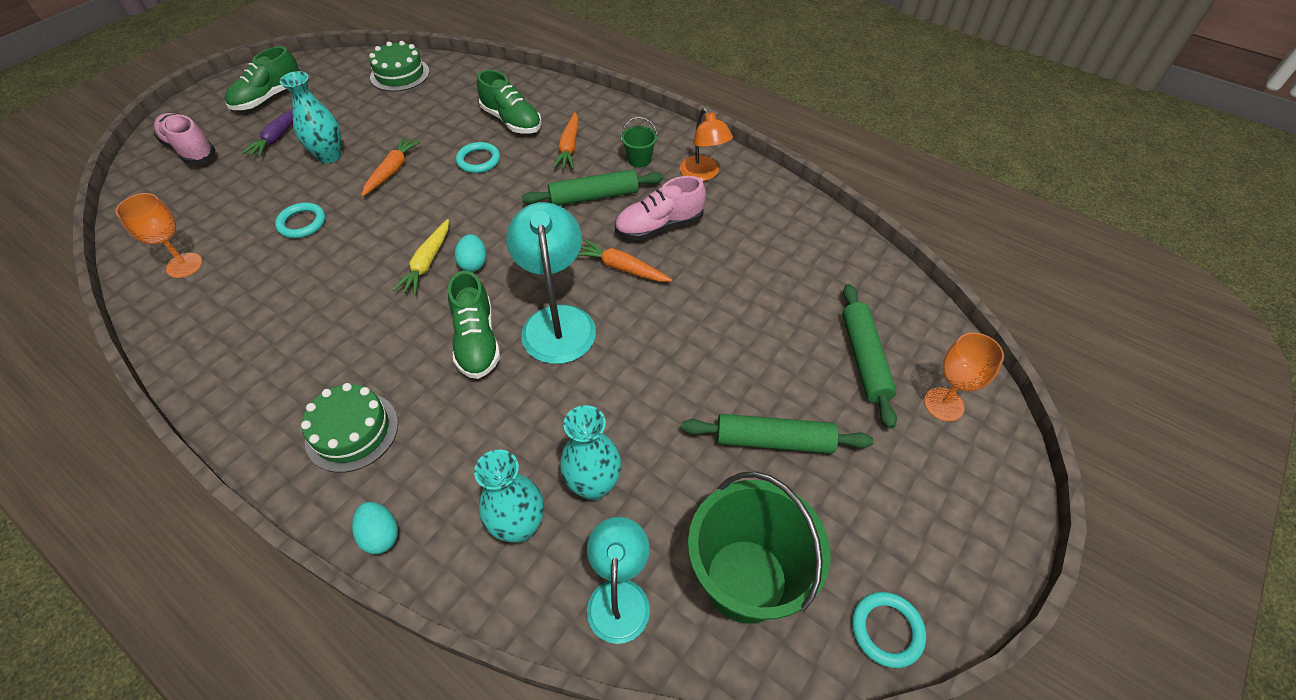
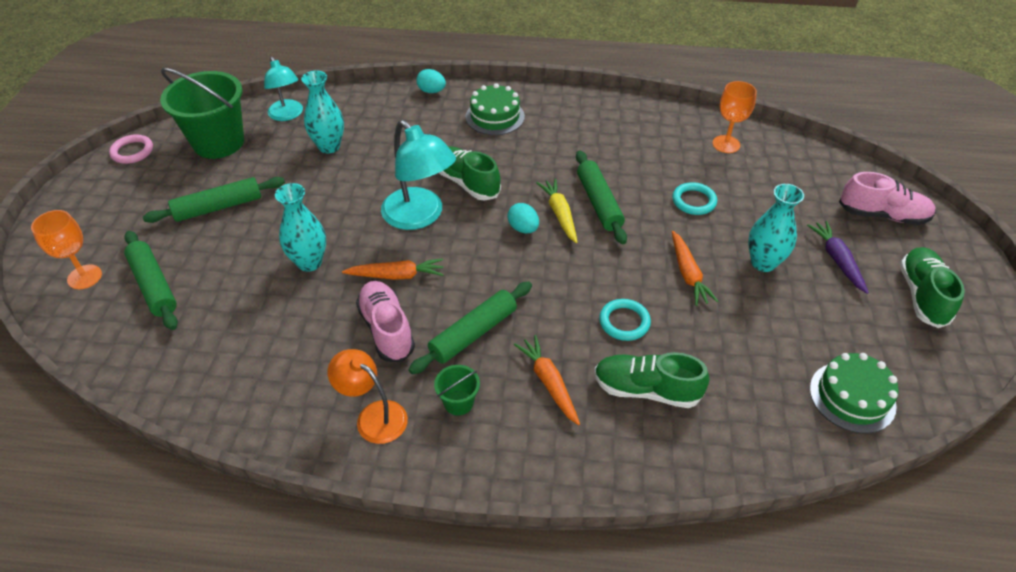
camera: 150 degrees right, 5 degrees down
turquoise vase [474,449,544,543] -> turquoise vase moved to [275,183,326,272]
pink shoe [615,176,706,240] -> pink shoe turned 60 degrees counterclockwise [356,281,415,362]
turquoise ring [852,592,926,668] -> pink ring [109,134,153,164]
none -> green rolling pin [576,150,627,244]

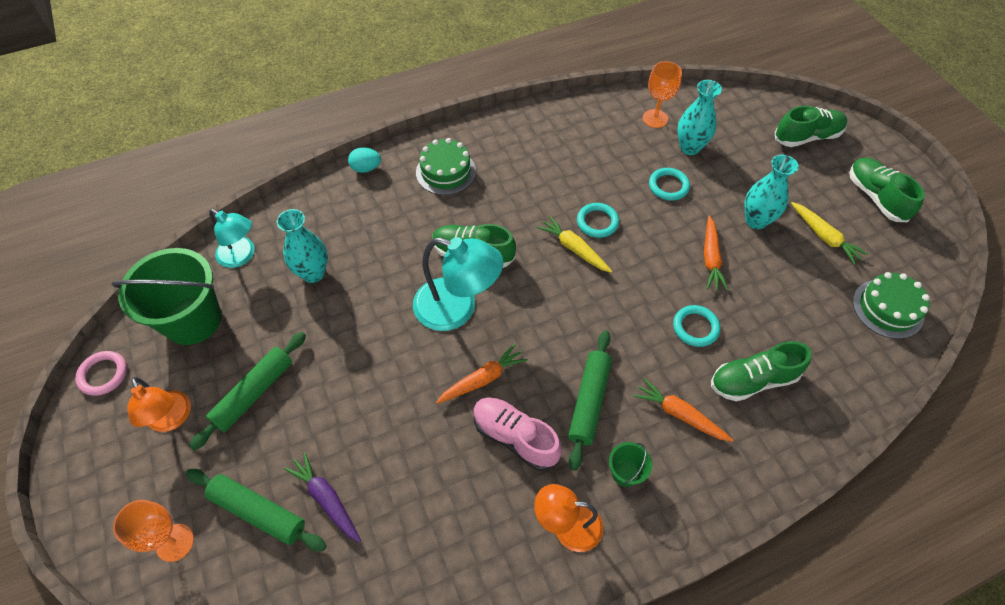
camera: 30 degrees left, 10 degrees up
turquoise vase [275,183,326,272] -> turquoise vase moved to [677,80,722,155]
turquoise egg [507,203,539,233] -> none
green rolling pin [576,150,627,244] -> turquoise ring [577,203,619,238]
orange carrot [672,231,719,306] -> orange carrot turned 45 degrees clockwise [704,216,728,290]
purple carrot [807,221,869,294] -> purple carrot moved to [284,452,361,542]
pink shoe [839,172,936,225] -> green shoe [775,106,847,147]
none -> orange lamp [127,377,191,432]
none -> yellow carrot [791,202,868,265]

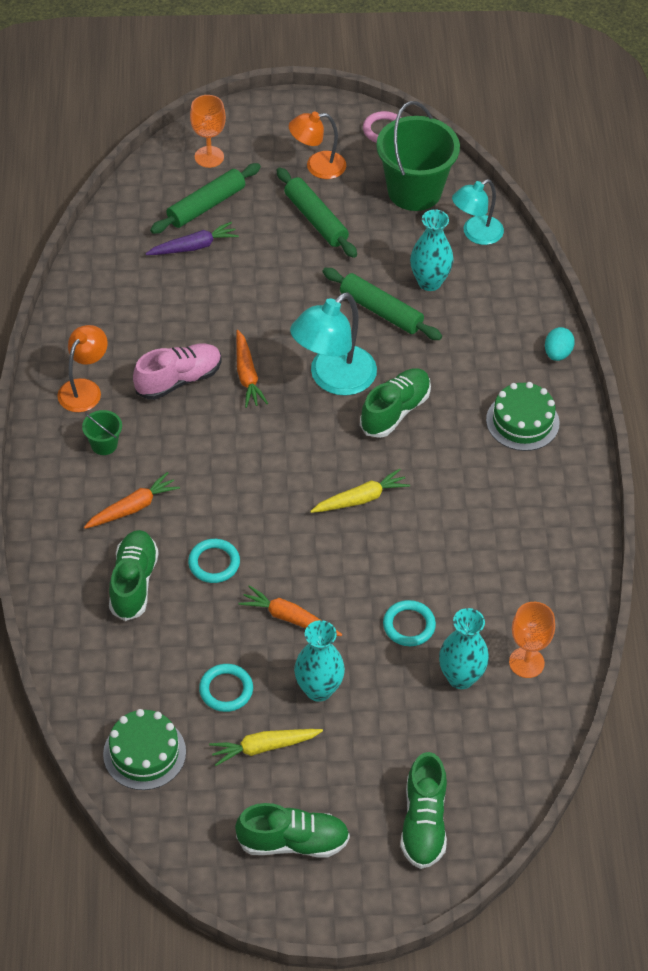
camera: 110 degrees right, 5 degrees down
green rolling pin [568,331,612,471] -> green rolling pin moved to [323,268,442,340]
turquoise ring [577,203,619,238] -> turquoise ring moved to [199,664,253,712]

